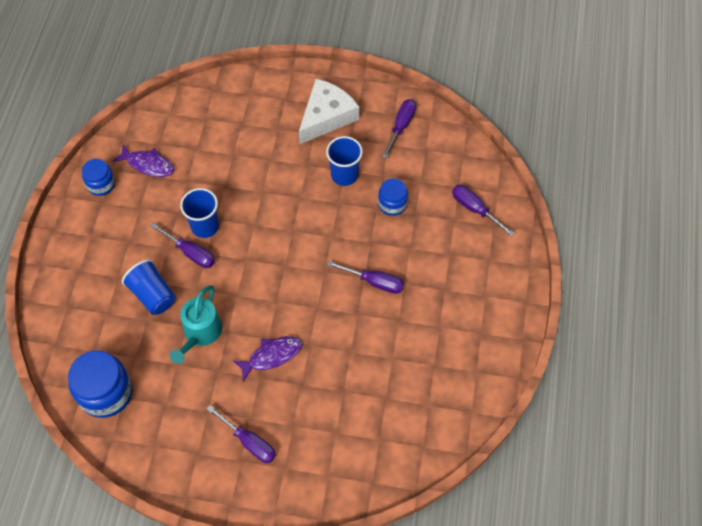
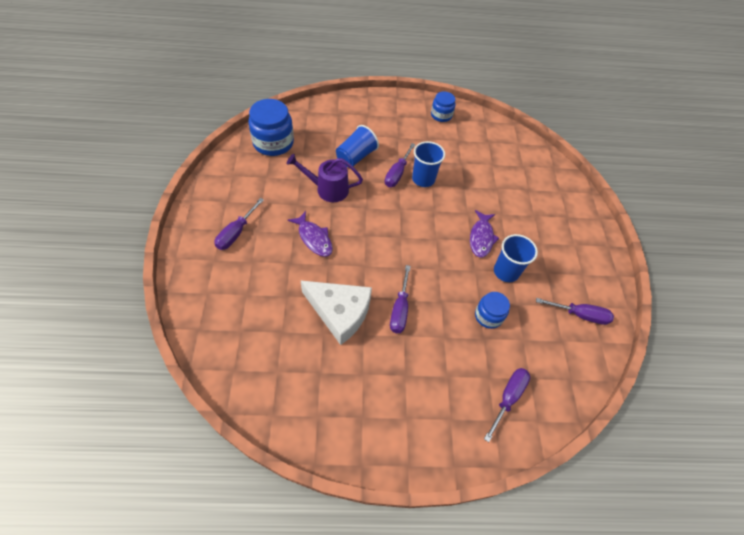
camera: 75 degrees right, 5 degrees down
purple fish [112,144,174,177] -> purple fish moved to [470,210,499,258]
turquoise watering can [170,285,222,364] -> purple watering can [287,154,363,202]
white cheese [299,79,359,144] -> white cheese moved to [300,280,372,345]

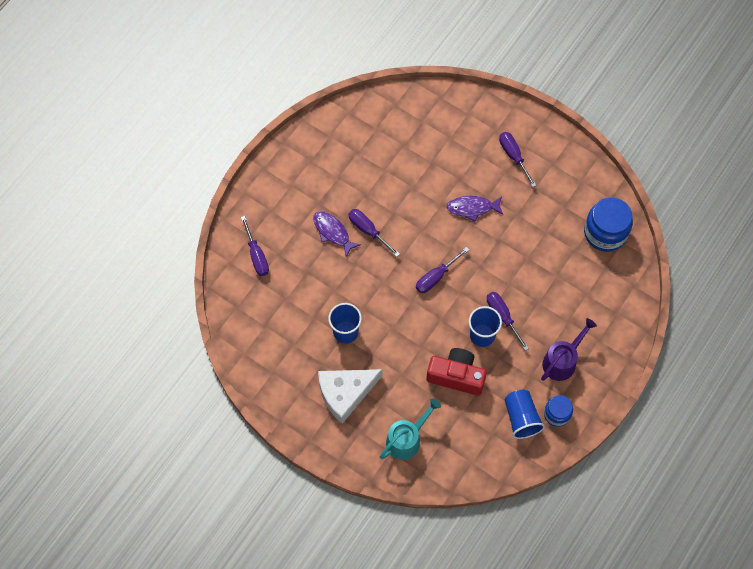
camera: 130 degrees right, 10 degrees up
purple watering can [287,154,363,202] -> purple watering can moved to [541,318,597,381]
white cheese [300,280,372,345] -> white cheese moved to [318,369,382,424]
blue cup [336,125,379,167] -> blue cup moved to [505,390,545,439]
purple fish [470,210,499,258] -> purple fish moved to [313,211,361,257]
blue jar [475,292,510,329] -> none
purple screwdriver [536,298,614,325] -> purple screwdriver moved to [416,247,469,293]
none -> turquoise watering can [380,398,441,460]
none -> red camera [426,348,487,396]

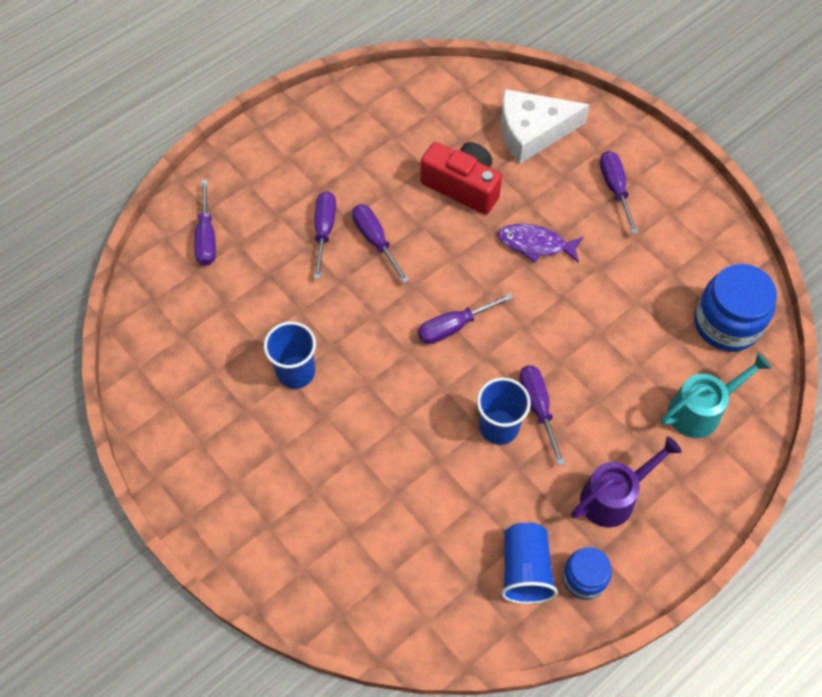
camera: 15 degrees right, 5 degrees down
purple fish [313,211,361,257] -> purple screwdriver [314,191,336,279]
white cheese [318,369,382,424] -> white cheese moved to [501,89,590,164]
turquoise watering can [380,398,441,460] -> turquoise watering can moved to [661,353,771,438]
red camera [426,348,487,396] -> red camera moved to [420,142,502,215]

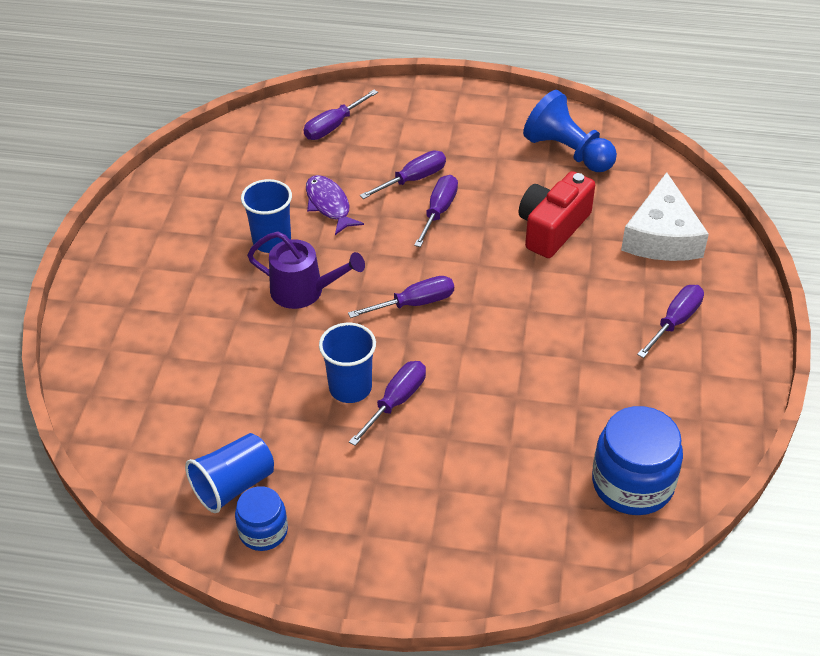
camera: 50 degrees right, 15 degrees down
purple screwdriver [418,293,513,344] -> purple screwdriver turned 135 degrees clockwise [348,276,454,318]
red camera [420,142,502,215] -> red camera turned 135 degrees counterclockwise [519,171,595,258]
purple fish [498,224,583,263] -> purple fish moved to [306,175,364,235]
white cheese [501,89,590,164] -> white cheese turned 120 degrees counterclockwise [621,172,709,261]
purple watering can [571,436,682,527] -> purple watering can moved to [247,232,365,309]
turquoise watering can [661,353,771,438] -> none
none -> blue pawn [523,90,617,172]

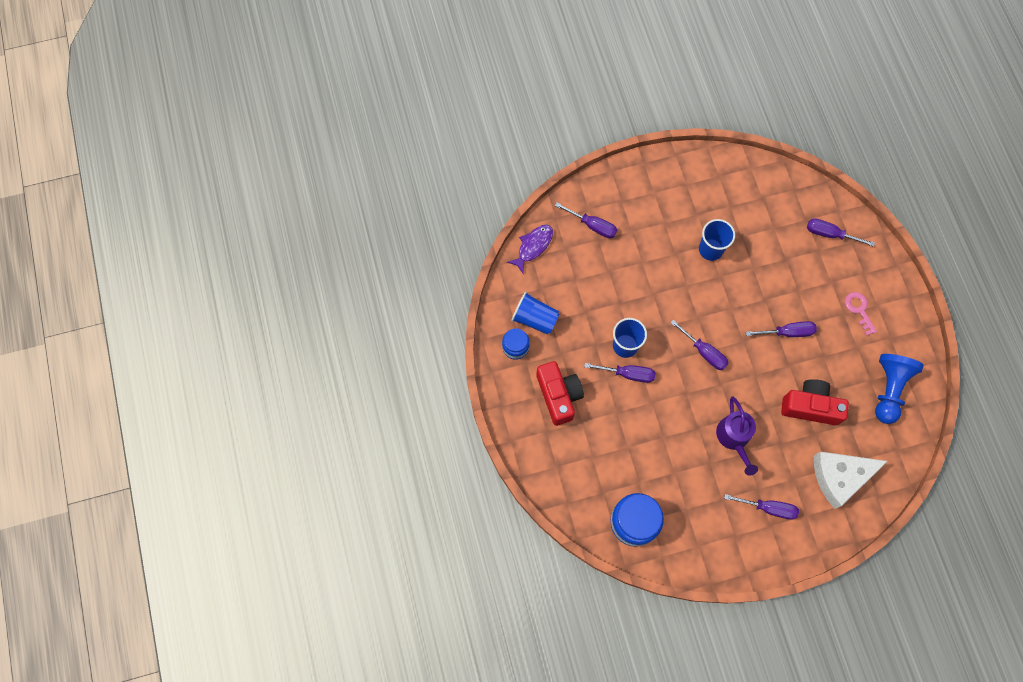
camera: 65 degrees right, 25 degrees up
purple watering can [247,232,365,309] -> purple watering can moved to [716,396,758,476]
purple fish [306,175,364,235] -> purple fish moved to [507,225,553,273]
purple screwdriver [360,151,446,199] -> purple screwdriver moved to [555,203,617,238]
none -> red camera [536,361,584,426]
none -> pink key [845,292,877,336]

